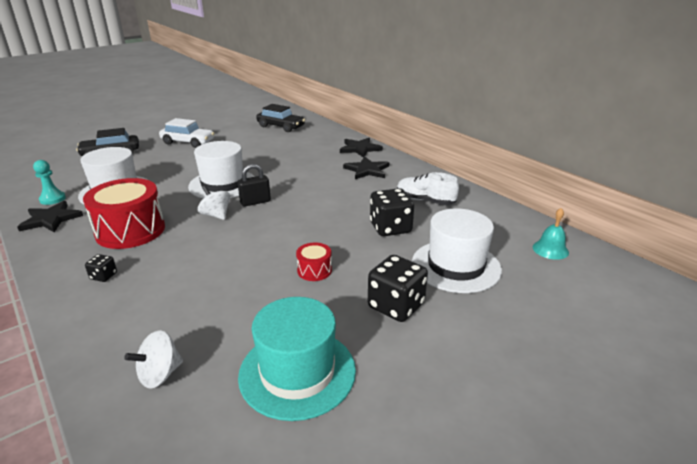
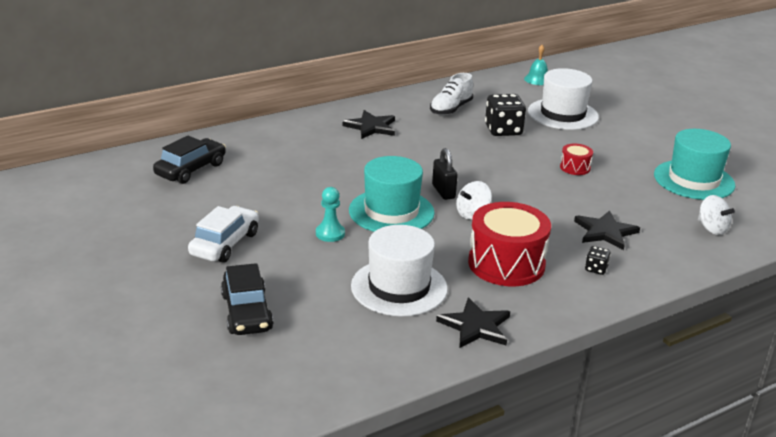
camera: 85 degrees left, 0 degrees up
turquoise pawn [33,160,66,205] -> turquoise pawn moved to [316,187,345,242]
white hat [188,141,255,199] -> turquoise hat [349,156,435,232]
black star [340,138,383,158] -> black star moved to [574,210,640,250]
black dice [368,255,428,322] -> none

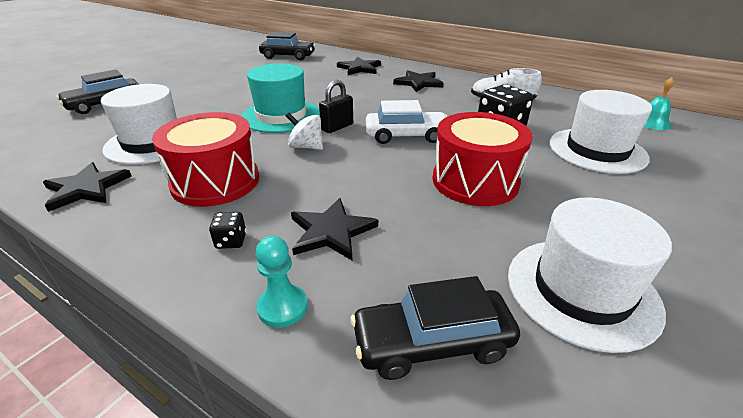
camera: 65 degrees right, 5 degrees up
white car [188,206,259,263] -> white car moved to [366,100,448,144]
turquoise pawn [316,187,345,242] -> turquoise pawn moved to [255,236,308,328]
red drum [560,144,593,175] -> red drum [432,112,533,206], size x2.15
turquoise hat [654,129,735,200] -> white hat [508,197,672,353]
white spinning top [698,195,735,235] -> black car [350,276,520,380]
none -> black star [337,57,381,75]

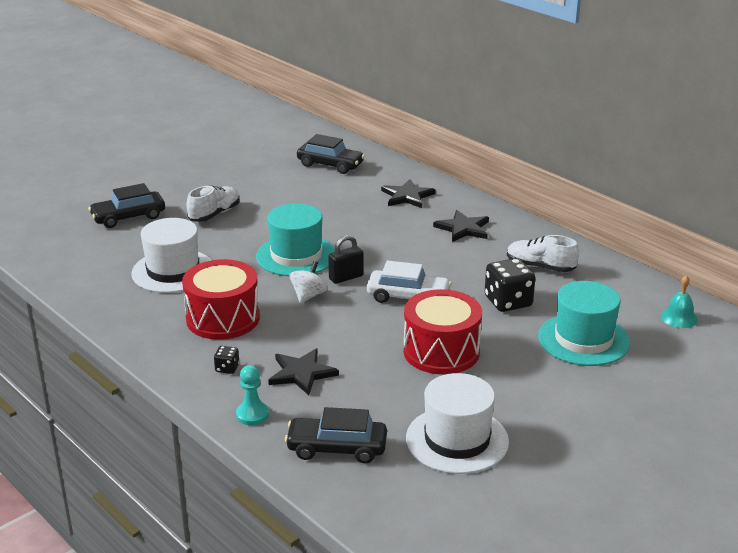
camera: 15 degrees right, 5 degrees down
black star [43,162,132,212] -> none
white spinning top [286,113,323,150] -> white spinning top turned 75 degrees clockwise [290,261,328,303]
white hat [549,90,652,174] -> turquoise hat [538,281,630,366]
none -> white shoe [186,185,240,222]

